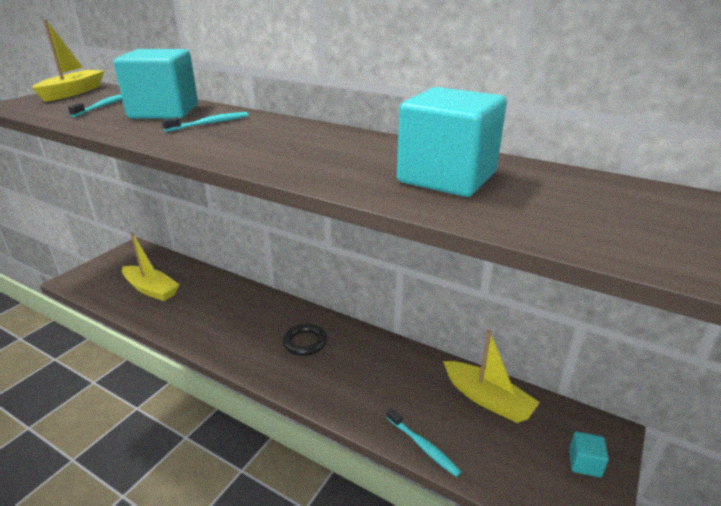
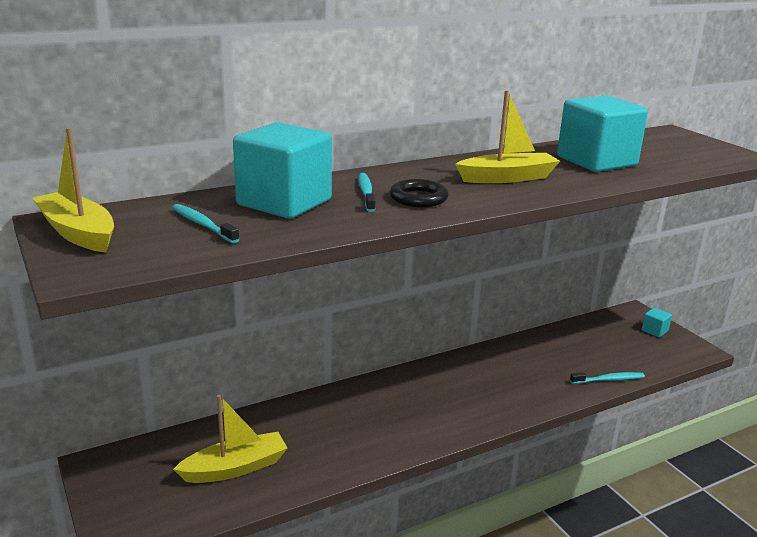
camera: 60 degrees left, 5 degrees down
black ring [283,324,327,356] -> black ring moved to [390,179,448,207]
yellow boat [443,330,540,423] -> yellow boat moved to [455,90,560,183]

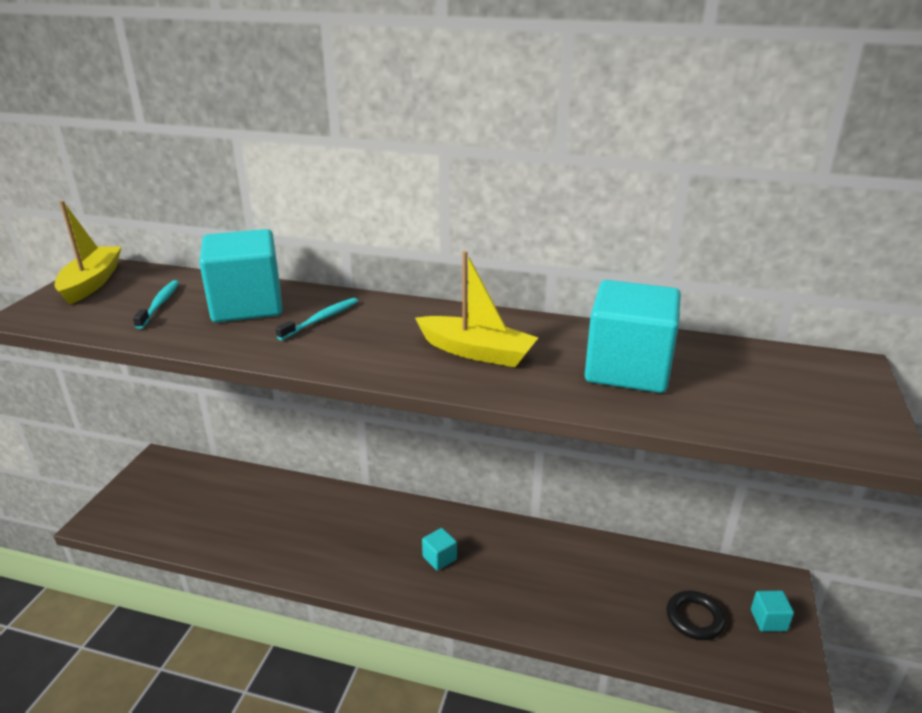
camera: 45 degrees right, 5 degrees up
yellow boat [173,395,287,483] -> none
black ring [390,179,448,207] -> black ring moved to [666,590,726,640]
turquoise toothbrush [570,372,645,384] -> none
none -> turquoise cube [422,528,457,571]

